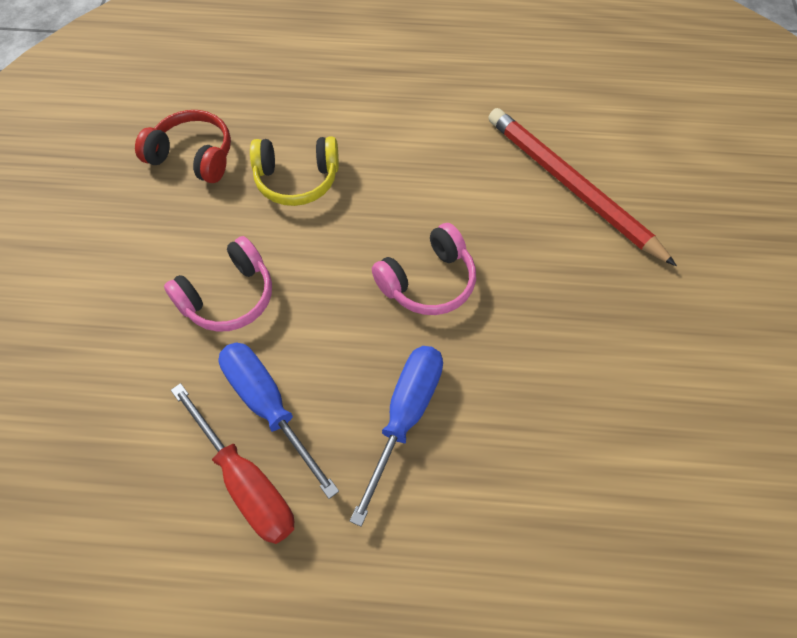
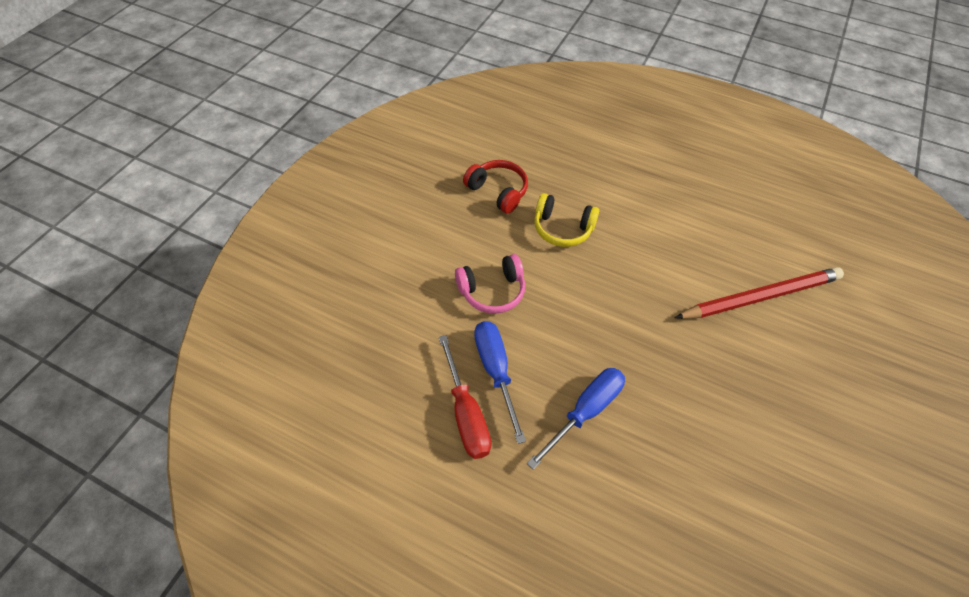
camera: 20 degrees right, 5 degrees down
pink headphones [372,223,476,315] -> none
red pencil [488,108,677,266] -> red pencil turned 90 degrees clockwise [675,267,844,319]

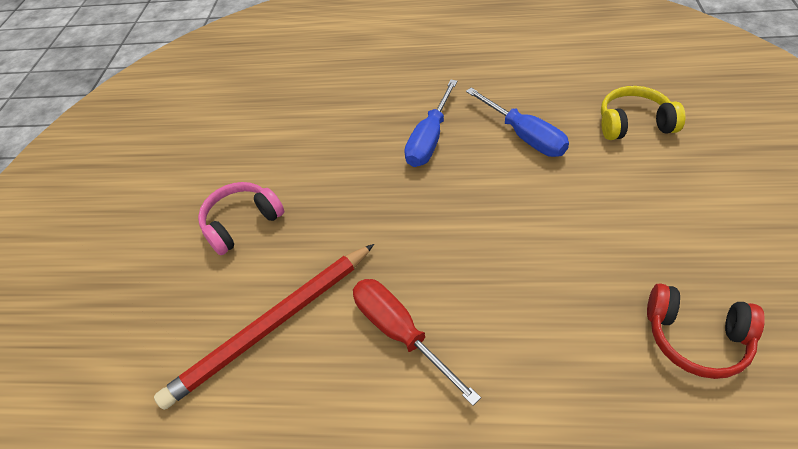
camera: 165 degrees right, 5 degrees down
red screwdriver [439,335,491,459] -> red screwdriver moved to [353,279,481,406]
pink headphones [455,254,525,314] -> pink headphones moved to [198,182,284,255]
yellow headphones [534,193,599,247] -> yellow headphones moved to [601,86,685,140]

